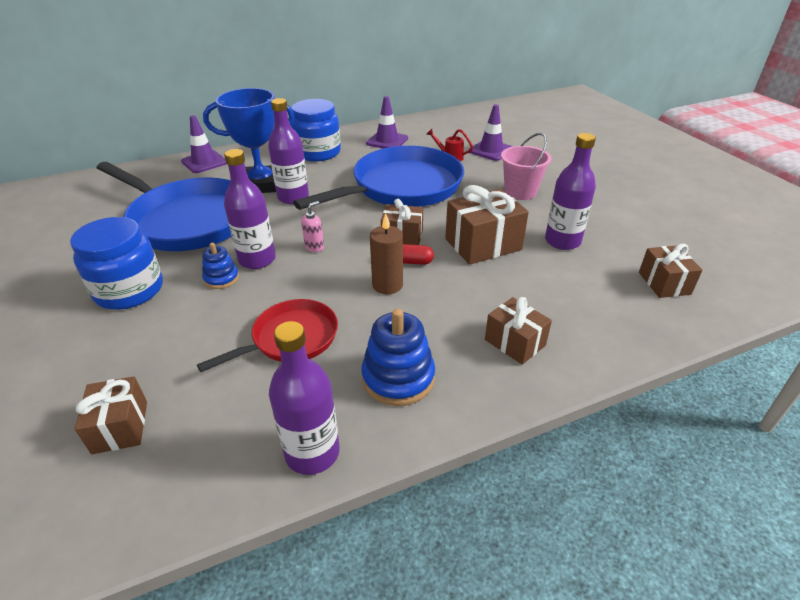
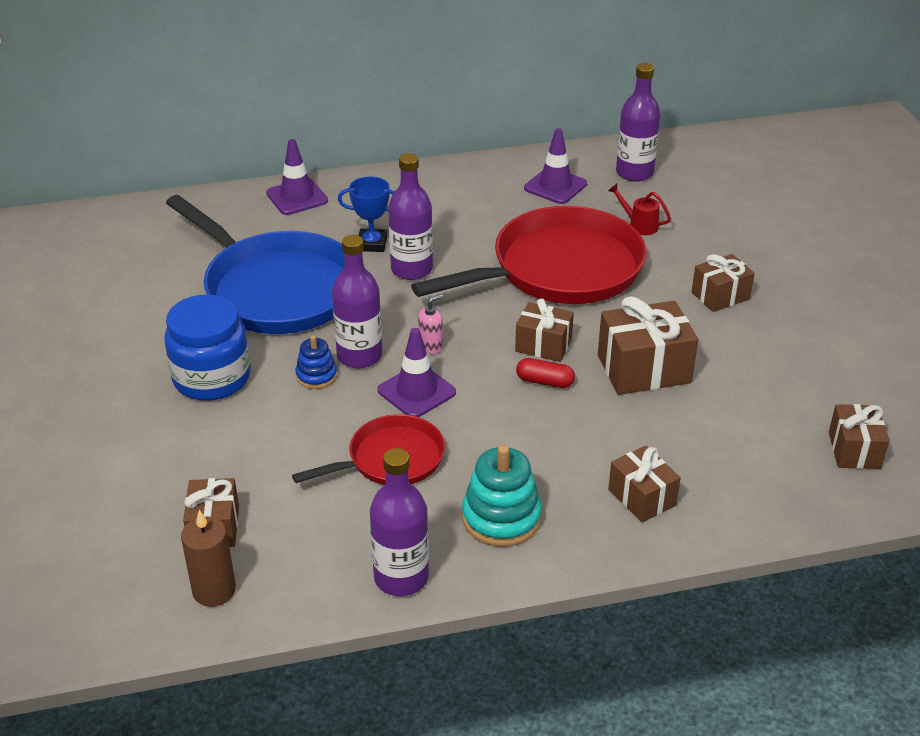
camera: 10 degrees right, 0 degrees up
blue trophy [203,88,294,193] -> blue trophy [338,177,395,252], size x0.57
blue jar [291,99,341,162] -> none
blue pan [293,146,464,210] -> red pan [411,206,646,304]
blue stacking toy [361,309,435,406] -> turquoise stacking toy [462,445,542,547]
brown candle [370,213,403,294] -> brown candle moved to [181,510,236,607]
purple traffic cone [469,104,513,161] -> purple traffic cone moved to [378,328,456,417]
pink bucket [501,133,552,200] -> brown gift [692,254,755,312]
purple bottle [545,133,596,250] -> purple bottle moved to [616,63,660,181]

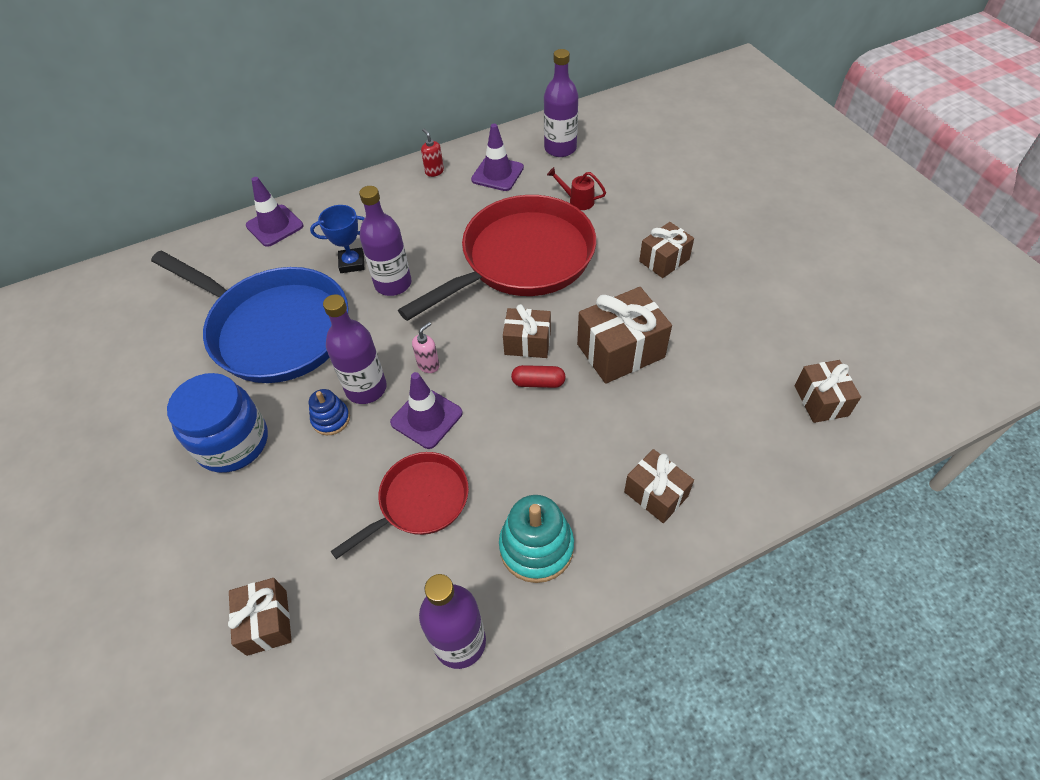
camera: 10 degrees left, 15 degrees up
brown candle [181,510,236,607] -> none
none -> red soap dispenser [421,129,444,177]

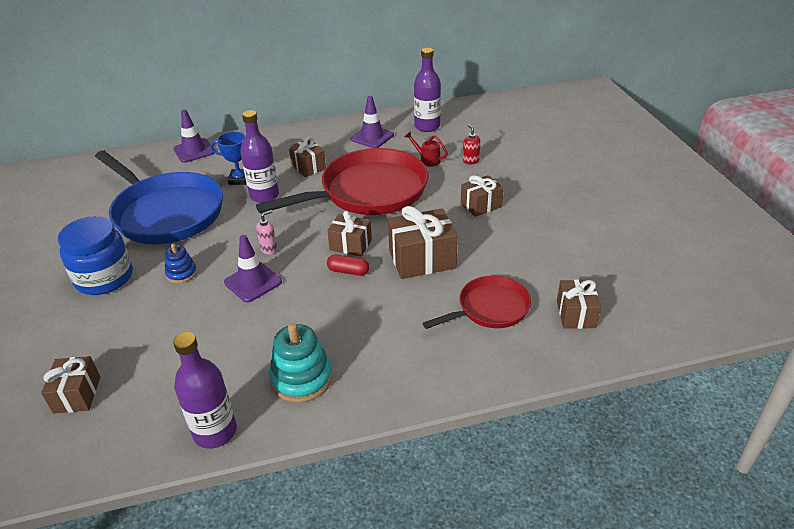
camera: 10 degrees right, 15 degrees down
purple bottle [323,294,387,404] -> none
red pan [331,452,469,559] -> red pan moved to [423,276,531,329]
red soap dispenser [421,129,444,177] -> red soap dispenser moved to [463,124,480,165]
brown gift [624,449,694,523] -> brown gift moved to [289,137,326,177]

